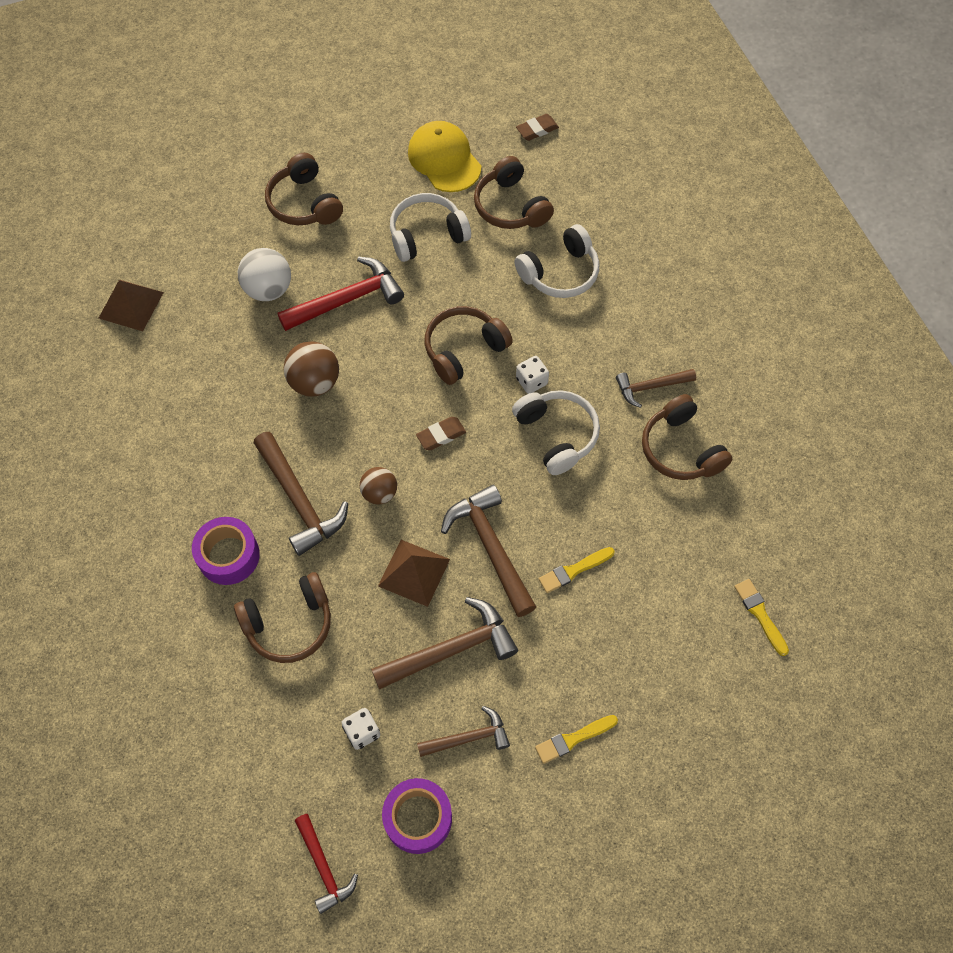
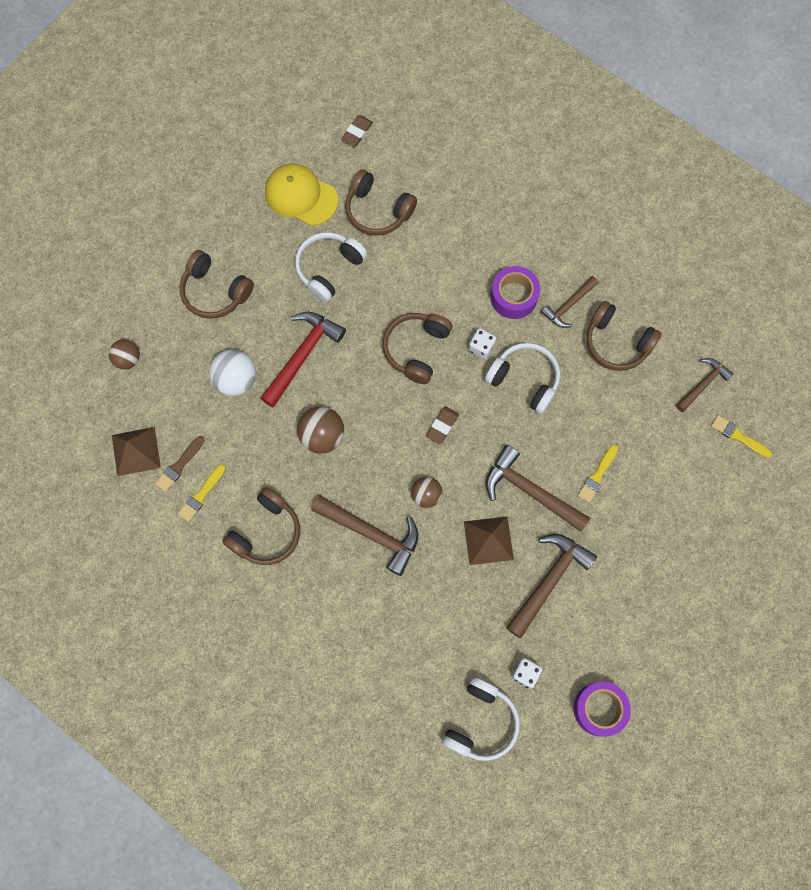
camera: 30 degrees left, 10 degrees up
purple tape [192,517,260,585] -> purple tape moved to [490,266,540,319]
brown headphones [234,572,331,663] -> brown headphones moved to [222,487,300,565]
red hammer [295,814,358,914] -> none
brown hammer [417,706,510,757] -> brown hammer moved to [676,358,734,412]
white headphones [514,224,599,298] -> white headphones moved to [442,677,520,761]
yellow brush [535,715,618,764] -> yellow brush moved to [178,464,226,522]
none -> brown ball [109,339,140,370]
none -> brown brush [155,436,204,492]

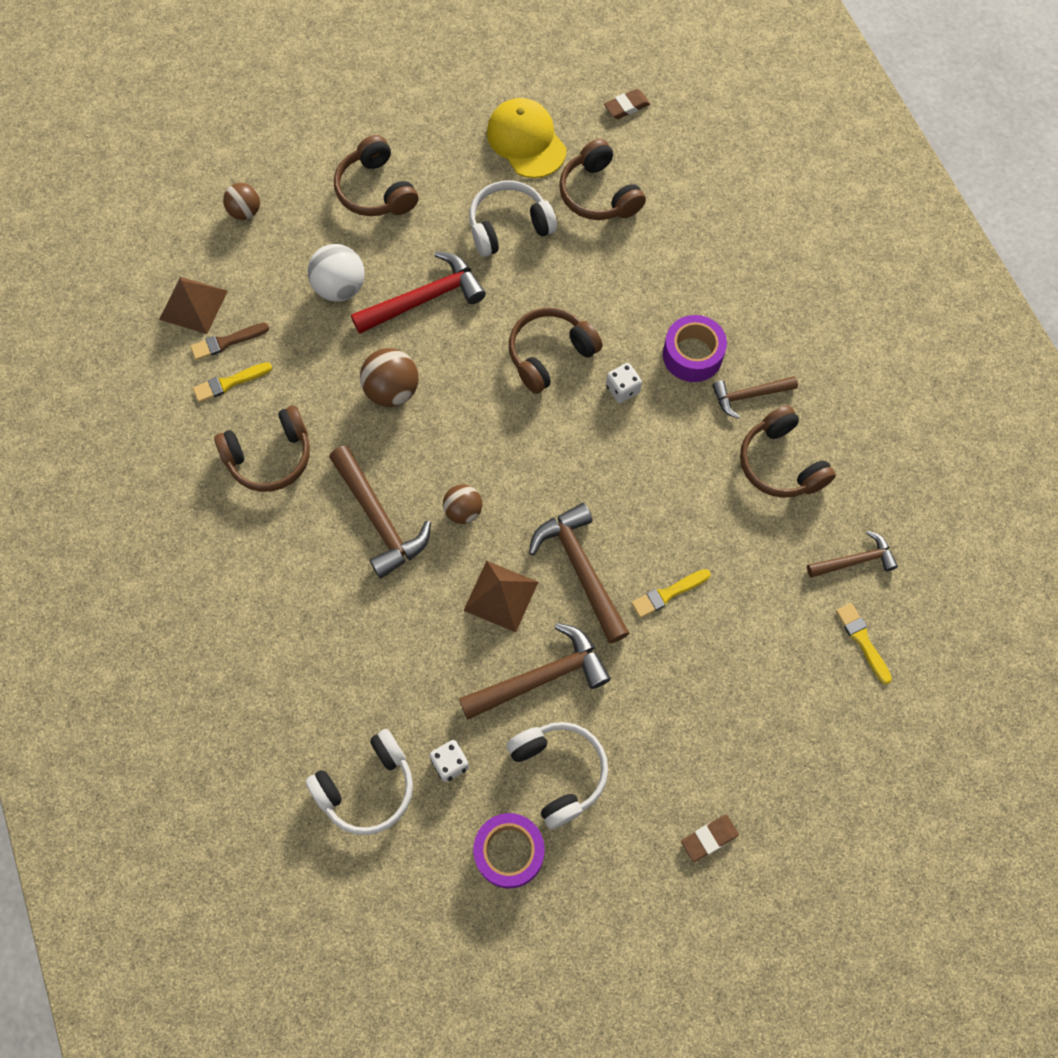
camera: 30 degrees right, 5 degrees down
brown eraser [426,406,459,445] -> brown eraser moved to [681,815,739,862]
white headphones [485,343,560,414] -> white headphones moved to [506,722,608,829]

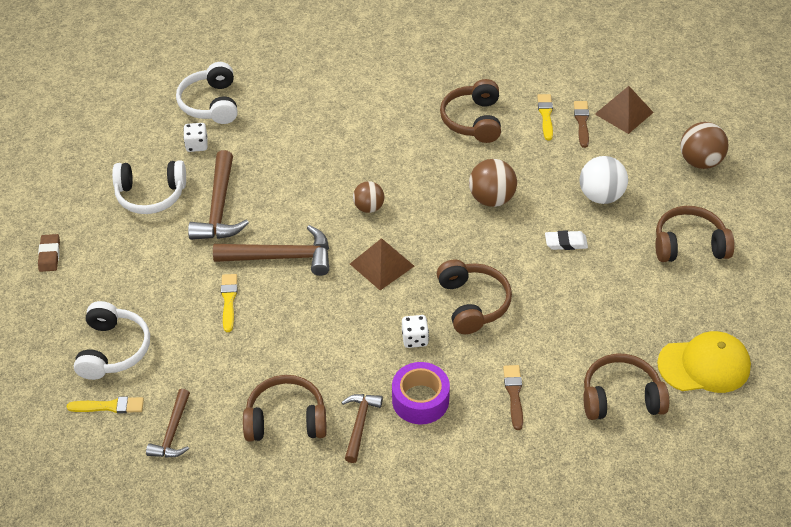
camera: 115 degrees right, 20 degrees down
brown ball [223,183,260,220] -> brown ball [680,122,729,169], size x1.52
brown hammer [329,445,431,579] -> none
red hammer [351,251,486,334] -> white eraser [545,231,588,250]
brown pyramid [463,561,538,632] -> brown pyramid moved to [350,238,414,290]
white headphones [469,181,557,257] -> white headphones moved to [74,301,150,380]
purple tape [473,813,545,889] -> none
brown eraser [604,89,650,119] -> none
none -> brown brush [503,365,523,430]

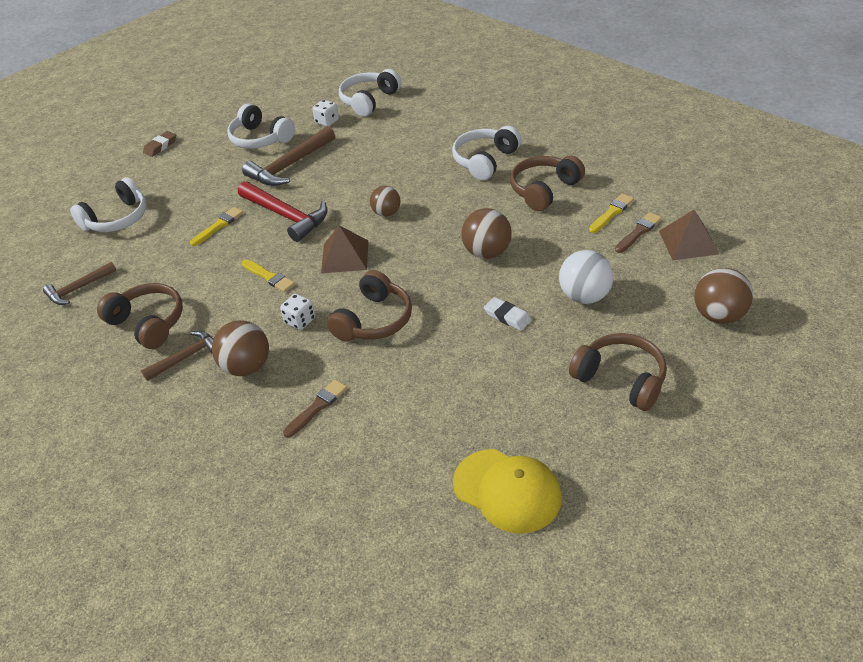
camera: 45 degrees right, 5 degrees down
yellow brush [67,397,144,413] -> yellow brush moved to [242,259,295,292]
brown hammer [213,225,329,276] -> red hammer [238,181,328,242]
purple tape [392,362,450,424] -> brown ball [212,320,269,376]
brown headphones [584,354,669,420] -> none
none -> white headphones [452,126,522,180]

